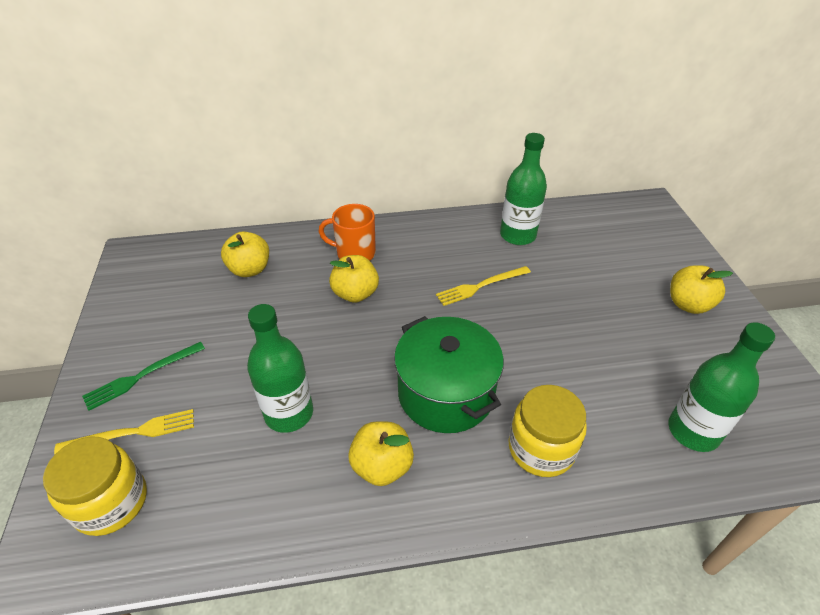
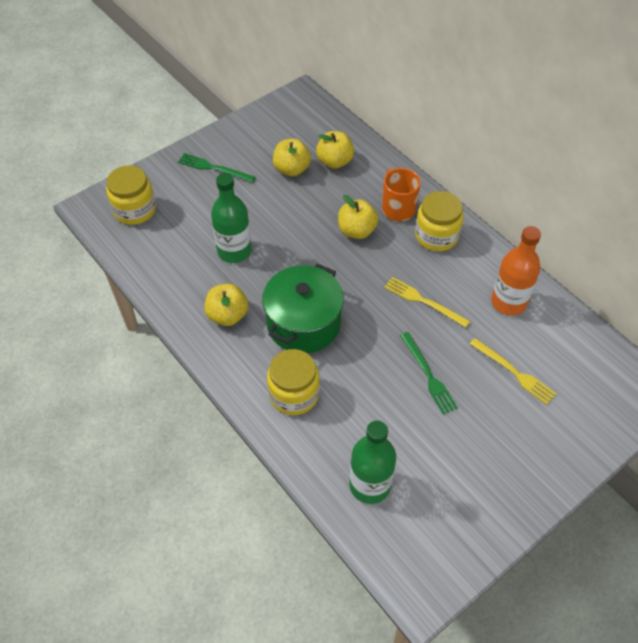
camera: 60 degrees right, 10 degrees up
yellow fork [54,409,194,454] -> yellow fork moved to [470,338,556,405]
green bottle [500,133,547,245] -> orange bottle [491,226,541,316]
yellow apple [670,265,733,314] -> yellow apple moved to [273,139,311,176]
none -> green fork [400,332,458,414]
none -> yellow jar [415,191,464,251]

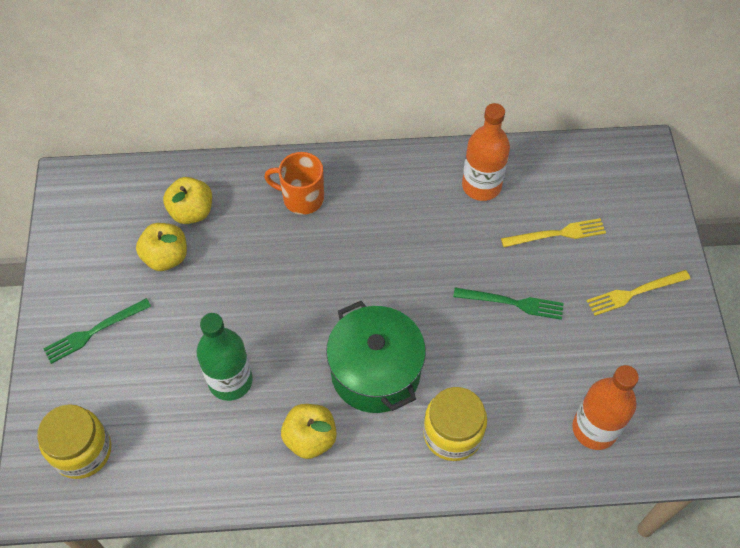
camera: 55 degrees left, 5 degrees up
yellow apple [338,195,378,239] -> none
green bottle [349,421,396,504] -> orange bottle [572,365,639,450]
yellow fork [384,277,470,328] -> yellow fork moved to [587,270,690,316]
yellow jar [415,191,464,251] -> none

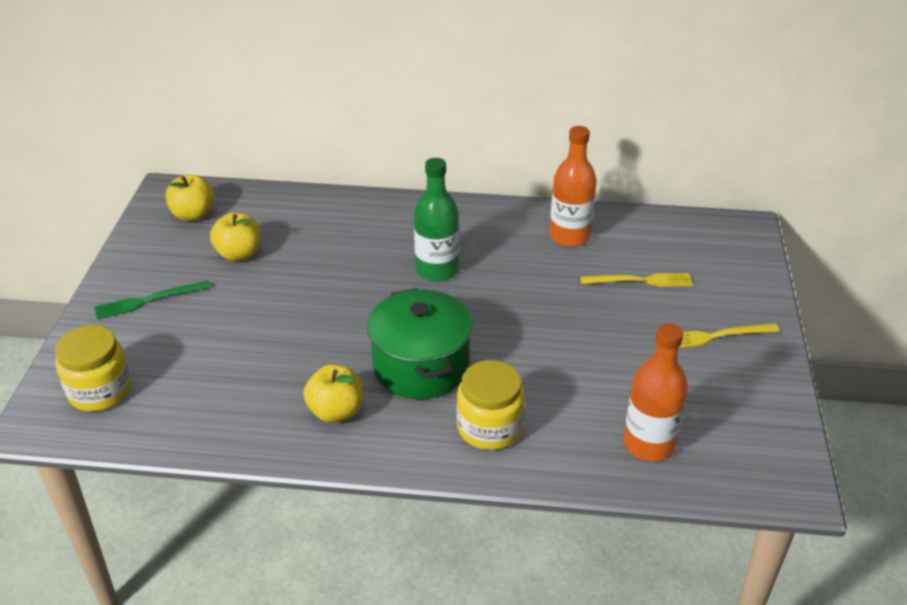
camera: 10 degrees right, 20 degrees down
yellow apple [163,177,212,224] -> yellow apple moved to [165,174,214,221]
green bottle [197,313,253,401] -> green bottle moved to [414,158,459,282]
orange mug [264,152,324,215] -> none
green fork [453,288,564,320] -> none

